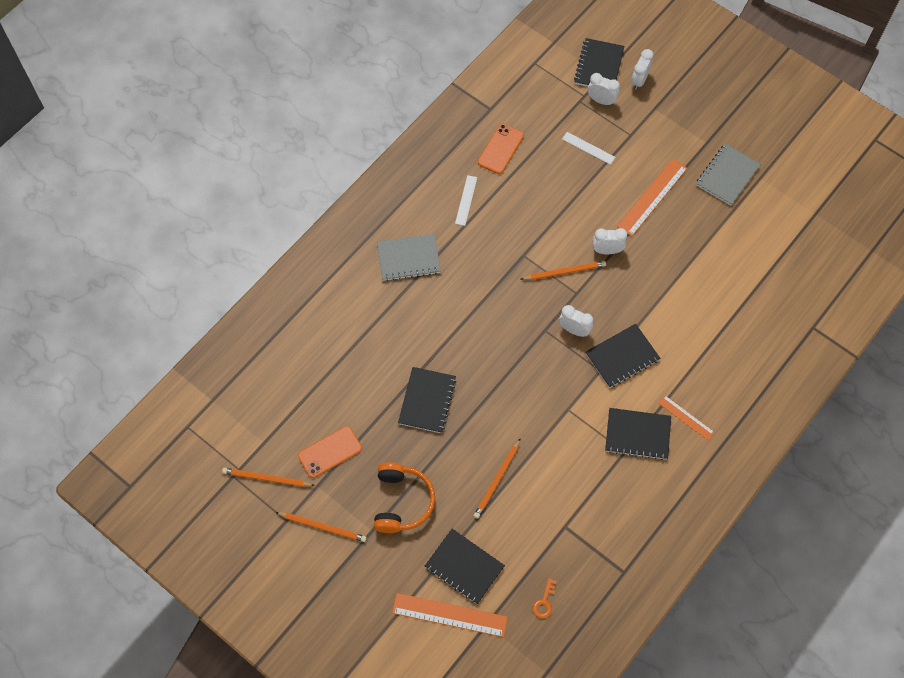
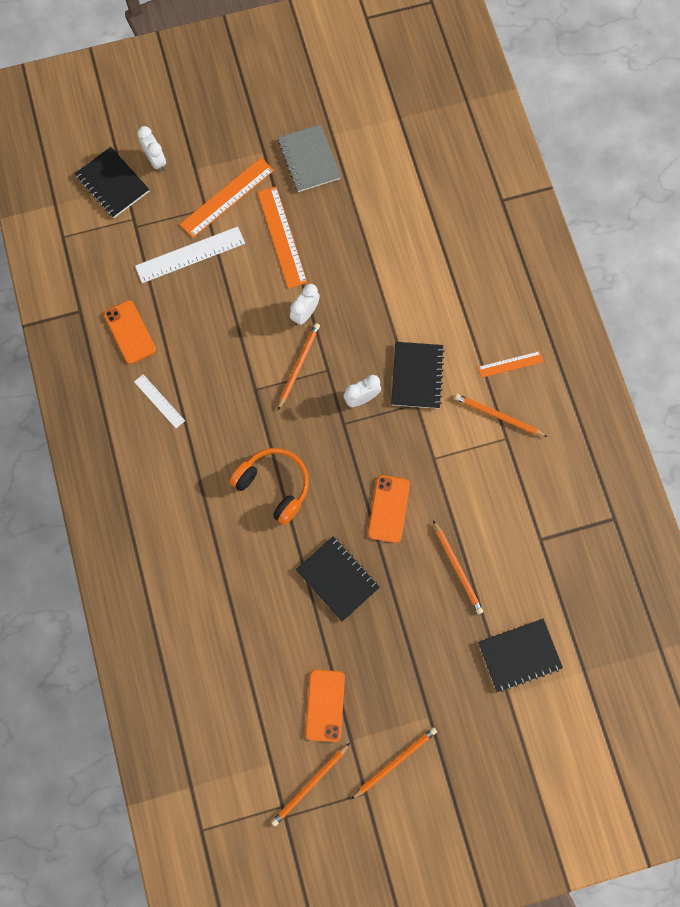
camera: 55 degrees left, 10 degrees up
orange headphones [374,462,435,533] -> orange headphones moved to [229,448,309,525]
grey notebook [377,234,441,281] -> none
orange ruler [392,593,508,637] -> orange ruler moved to [180,158,274,238]
orange key [533,578,556,619] -> none
white ruler [562,132,615,165] -> white ruler [135,226,245,283], size x1.74
white clock [588,73,620,106] -> none
black notebook [605,408,671,460] -> orange pencil [455,394,548,437]
none -> orange phone [368,475,410,543]

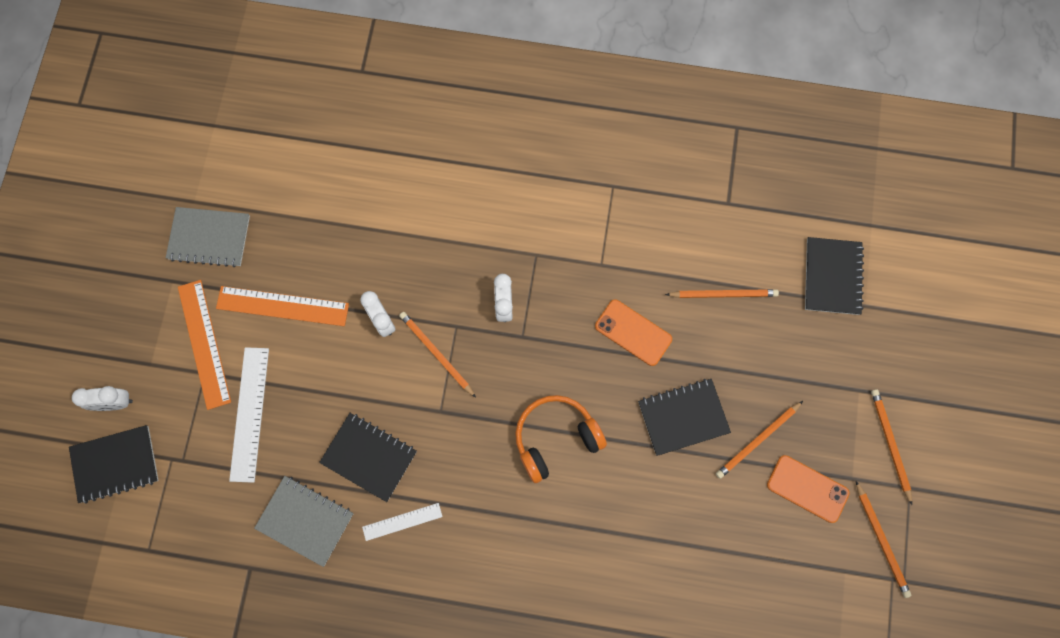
camera: 65 degrees left, 0 degrees up
orange phone [104,300,156,364] -> grey notebook [254,476,353,567]
black notebook [391,342,444,409] -> black notebook moved to [319,413,417,502]
orange pencil [455,394,548,437] -> orange pencil moved to [716,401,803,479]
orange ruler [478,351,544,378] -> none

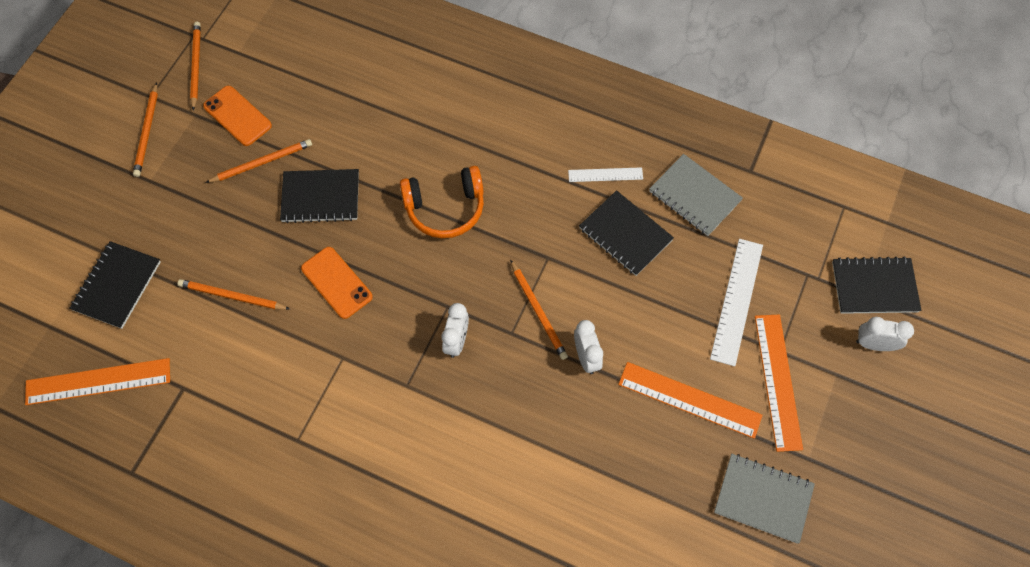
camera: 165 degrees left, 10 degrees down
none -> orange ruler [25,358,170,405]

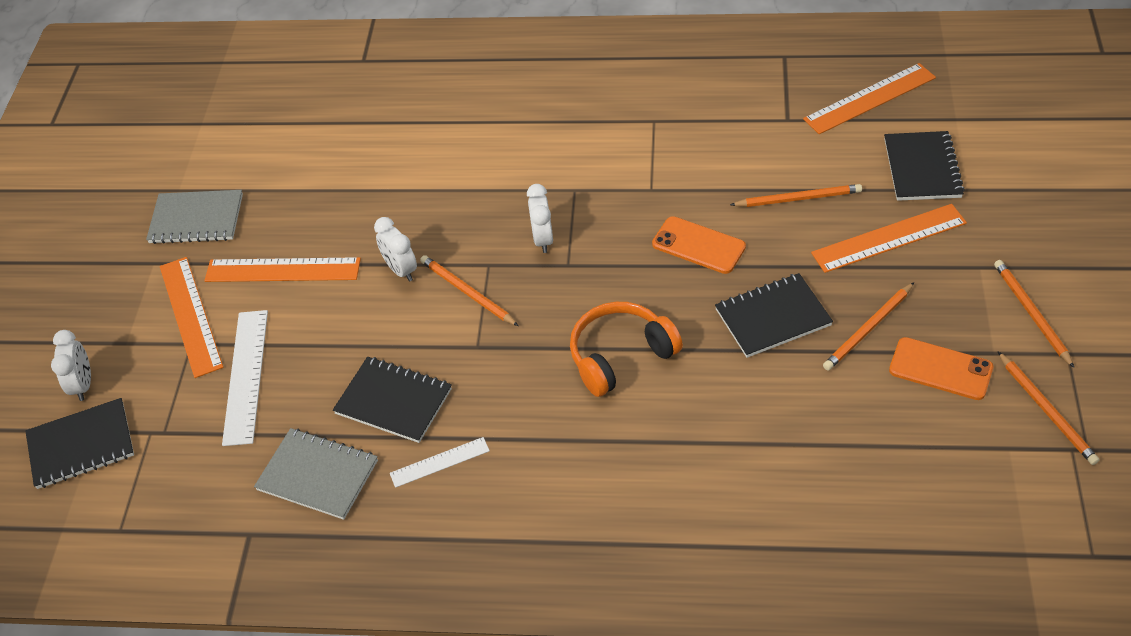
camera: 165 degrees right, 15 degrees down
white clock [856,317,914,351] -> white clock turned 90 degrees counterclockwise [51,330,91,401]
none -> orange ruler [811,204,967,273]

